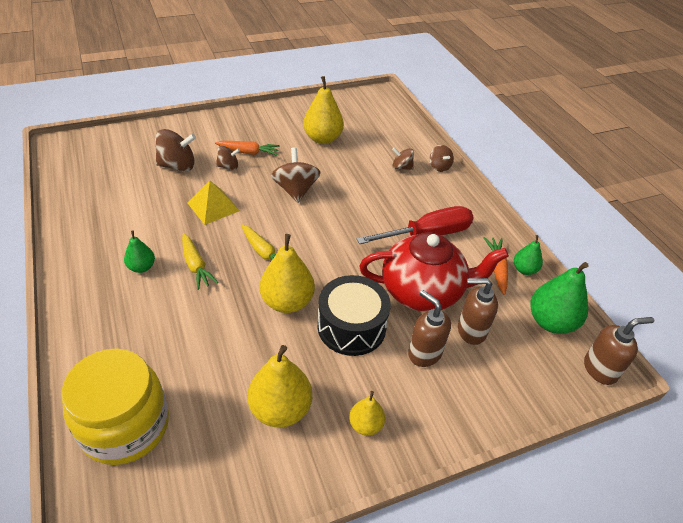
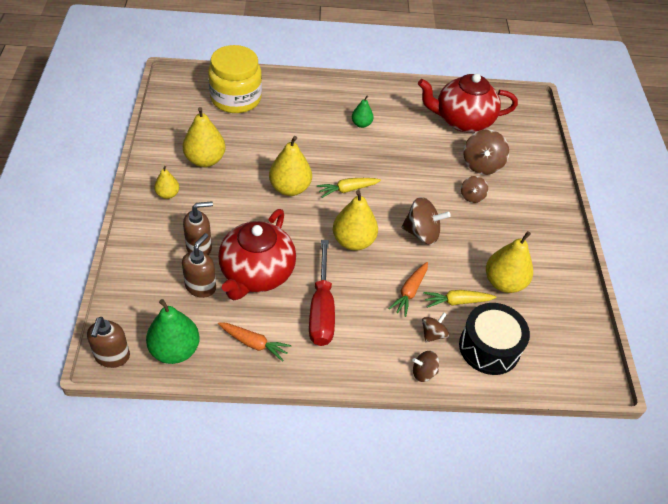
camera: 110 degrees right, 5 degrees up
yellow carrot [182,233,218,290] -> yellow carrot moved to [423,290,496,308]
yellow pyramid [187,181,240,225] -> none
orange carrot [215,141,280,156] -> orange carrot moved to [388,262,428,317]
black drum [318,275,391,356] -> black drum moved to [459,303,530,375]
green pear [514,235,543,275] -> none
none -> yellow pear [333,190,378,250]
none -> red teapot [418,74,518,132]

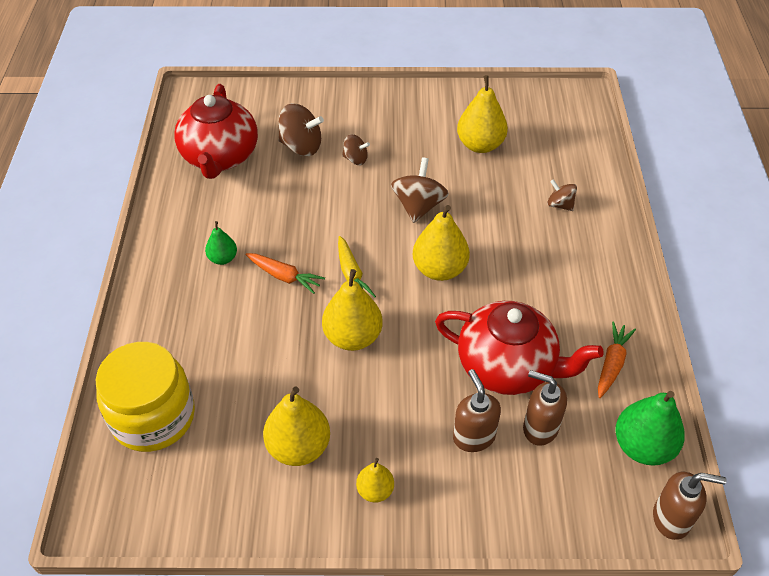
camera: 85 degrees left, 0 degrees up
red screwdriver [309,240,335,346] -> none
orange carrot [388,262,428,317] -> orange carrot moved to [246,253,325,294]
brown spinning top [412,351,439,382] -> none
yellow carrot [423,290,496,308] -> none
black drum [459,303,530,375] -> none

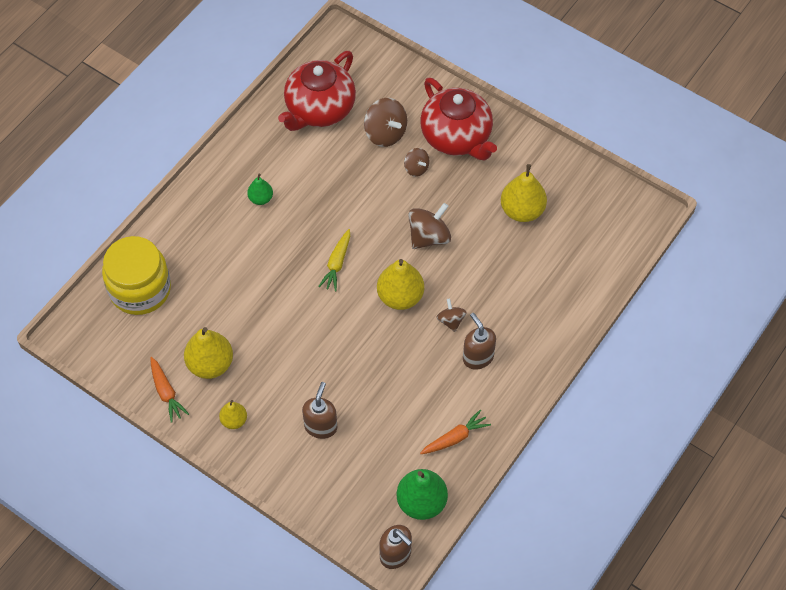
camera: 35 degrees right, 10 degrees up
orange carrot [246,253,325,294] -> orange carrot moved to [150,357,189,423]
yellow pear [322,269,383,351] -> none
red teapot [435,301,604,395] -> red teapot moved to [420,78,497,161]
brown soap dispenser [523,370,567,446] -> brown soap dispenser moved to [463,313,496,370]
brown spinning top [547,179,577,211] -> brown spinning top moved to [436,299,467,332]

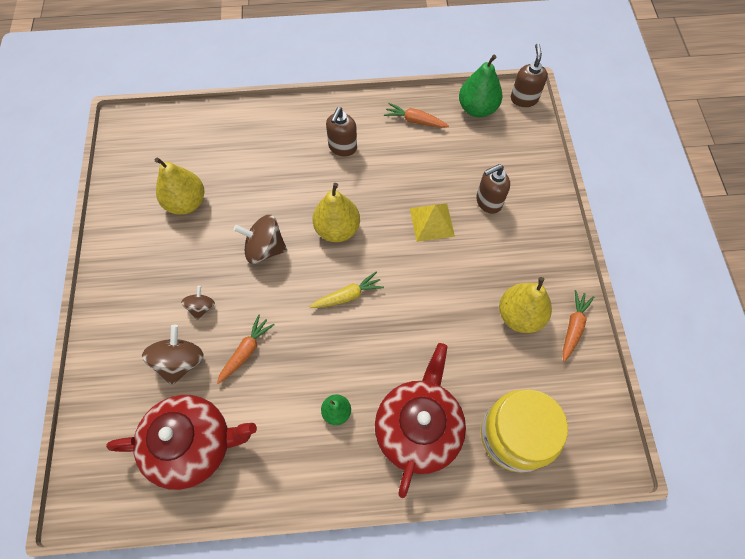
camera: 130 degrees left, 5 degrees up
yellow pear [219,400,247,429] -> none
red teapot [420,78,497,161] -> red teapot moved to [375,343,466,498]
brown spinning top [436,299,467,332] -> none
none -> orange carrot [217,314,275,384]
none -> yellow pyramid [410,203,455,242]

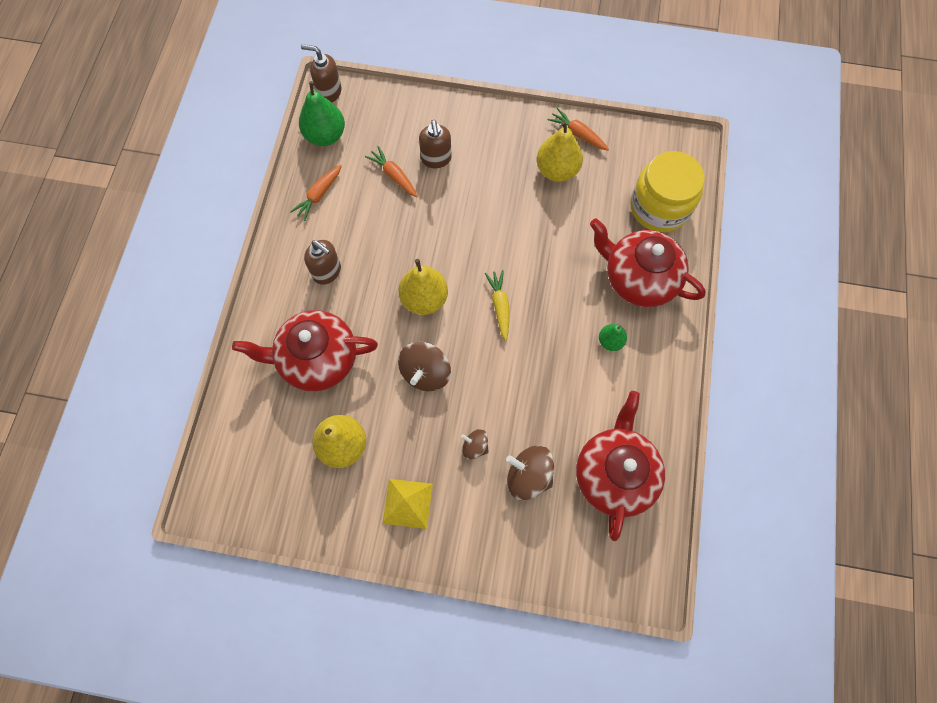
camera: 75 degrees left, 5 degrees up
orange carrot [217,314,275,384] -> orange carrot moved to [365,146,418,197]
yellow pyramid [410,203,455,242] -> yellow pyramid moved to [382,479,433,529]
none -> red teapot [232,310,378,391]

